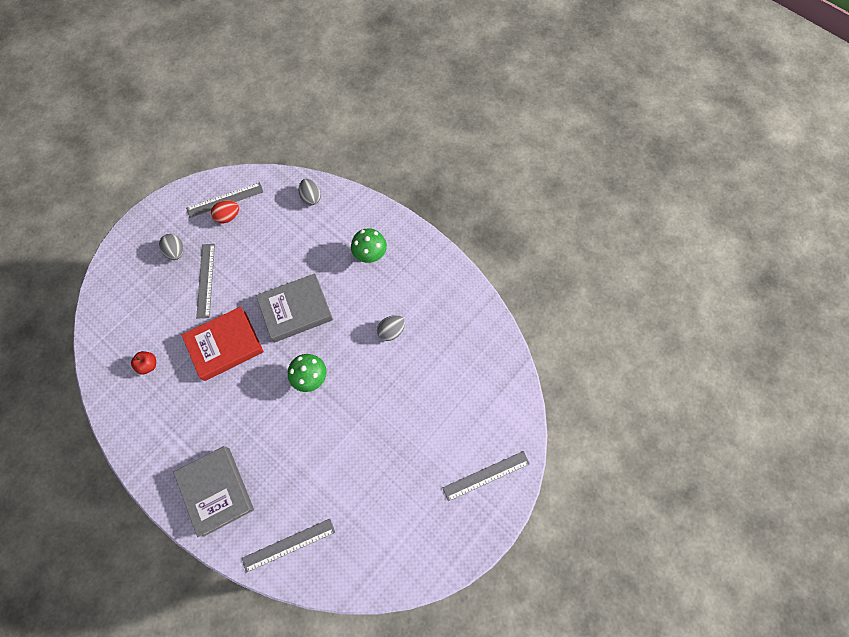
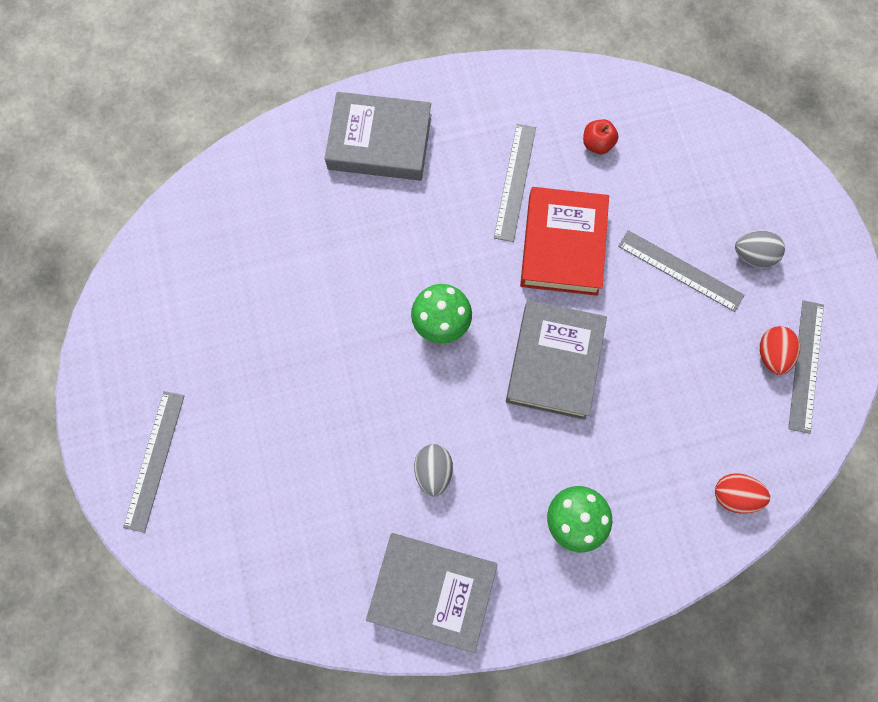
camera: 125 degrees right, 5 degrees up
grey ruler [242,519,335,573] -> grey ruler moved to [494,124,536,242]
grey egg [299,179,321,205] -> red egg [715,473,770,514]
none -> grey book [366,533,498,653]

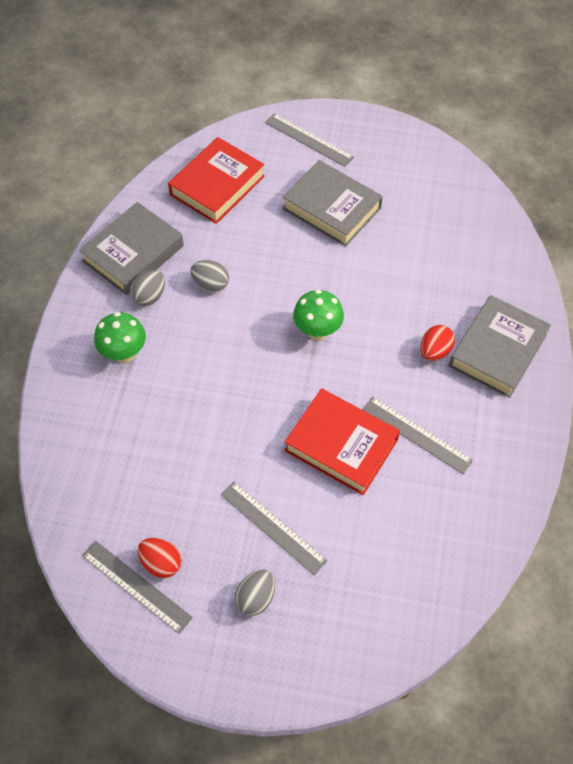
camera: 115 degrees right, 15 degrees down
grey book [506,300,607,420] -> grey book moved to [283,160,383,247]
red apple [583,119,618,154] -> none
grey ruler [618,230,744,312] -> grey ruler turned 75 degrees clockwise [221,482,327,575]
red egg [715,473,770,514] -> red egg moved to [420,325,455,361]
none -> grey egg [130,270,165,306]
none -> red book [168,137,265,224]

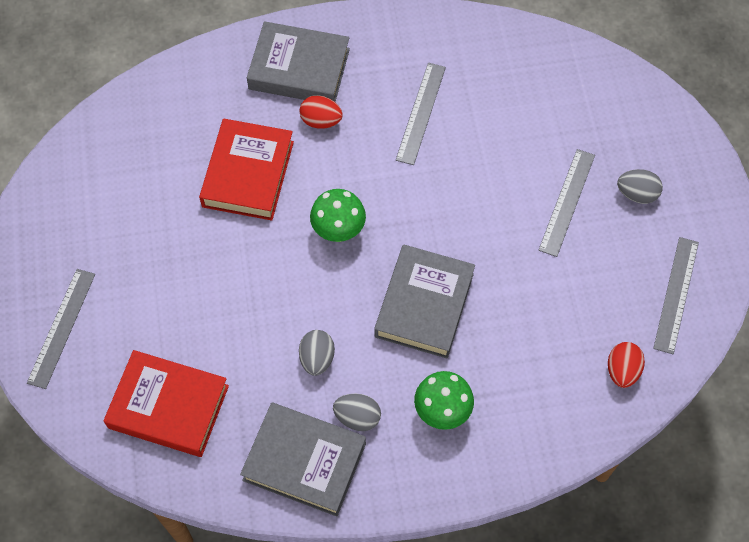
camera: 110 degrees left, 5 degrees up
red egg [138,538,182,578] -> red egg moved to [608,342,645,388]
grey book [283,160,383,247] -> grey book moved to [374,244,475,358]
red book [285,388,400,495] -> red book moved to [199,119,294,220]

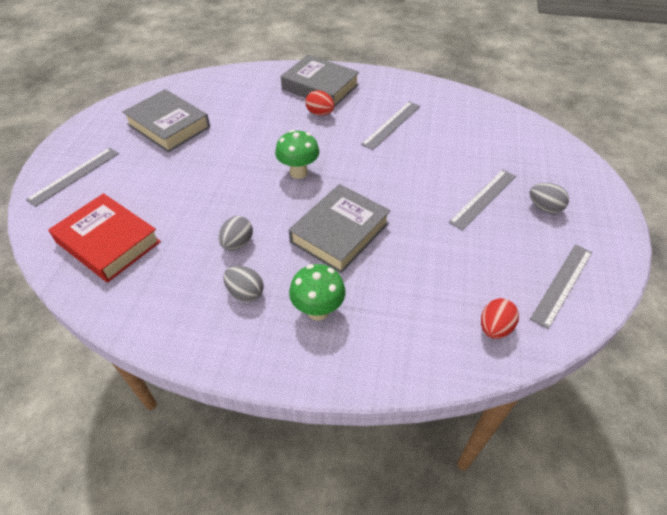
camera: 20 degrees right, 15 degrees down
red book [199,119,294,220] -> none
grey book [240,402,366,517] -> grey book moved to [122,89,210,152]

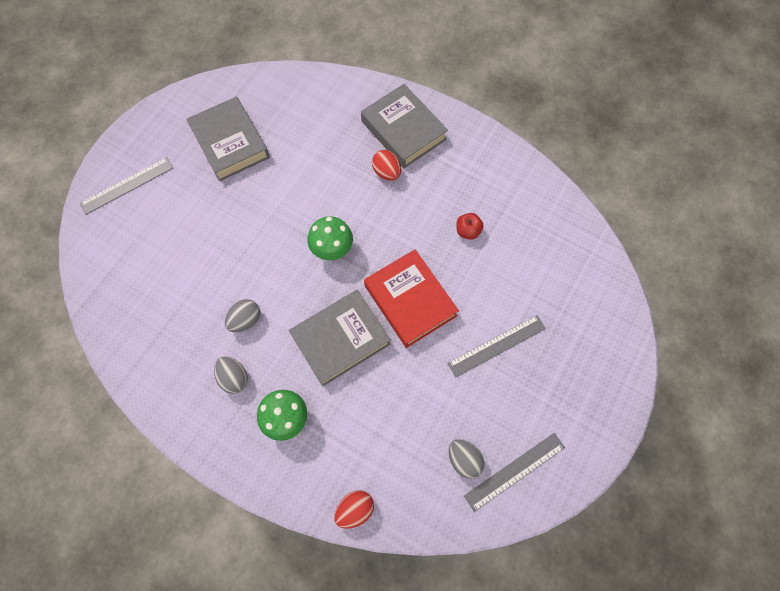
camera: 20 degrees right, 20 degrees up
red book [48,193,161,283] -> red book moved to [364,249,459,348]
grey ruler [361,102,420,150] -> none
red egg [481,298,519,339] -> red egg moved to [334,490,374,529]
grey egg [530,183,569,213] -> grey egg moved to [449,439,485,479]
none -> red apple [456,213,484,240]

